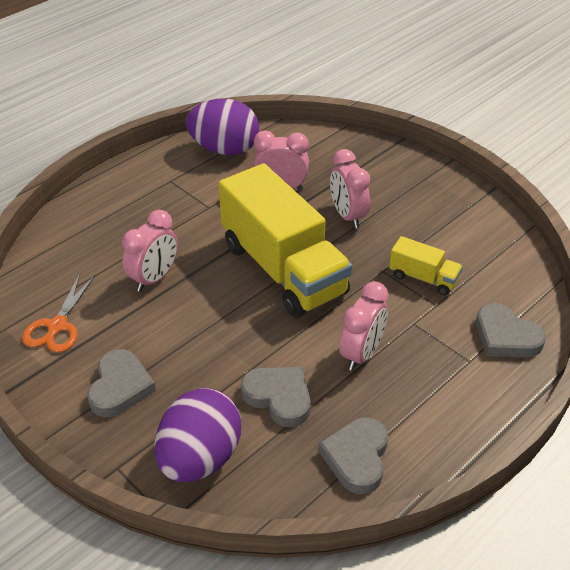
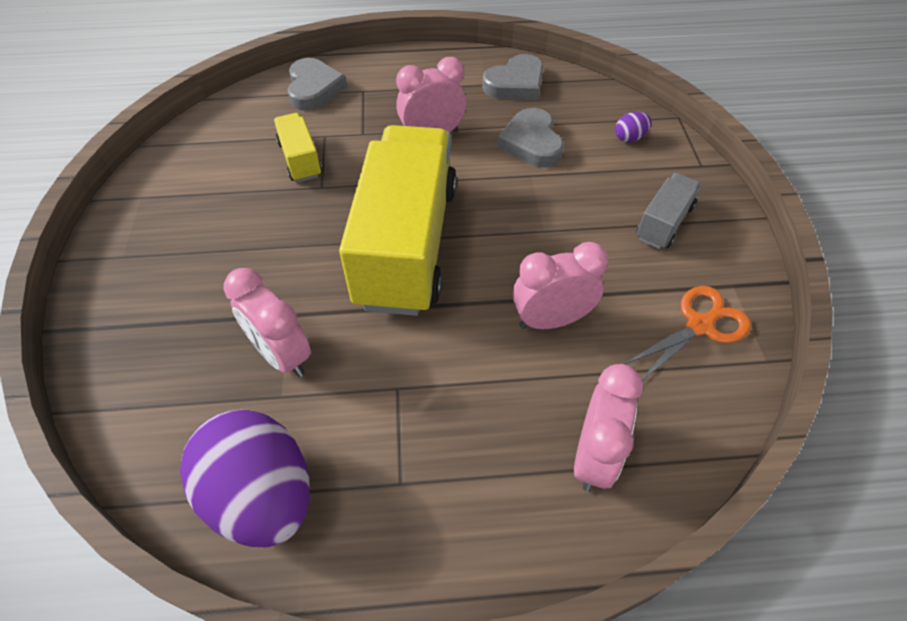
camera: 140 degrees left, 10 degrees up
grey heart [87,349,156,417] -> grey truck [636,173,701,249]
purple egg [155,388,241,482] -> purple egg [615,112,652,143], size x0.40
pink clock [330,149,370,228] -> pink clock moved to [574,364,643,492]

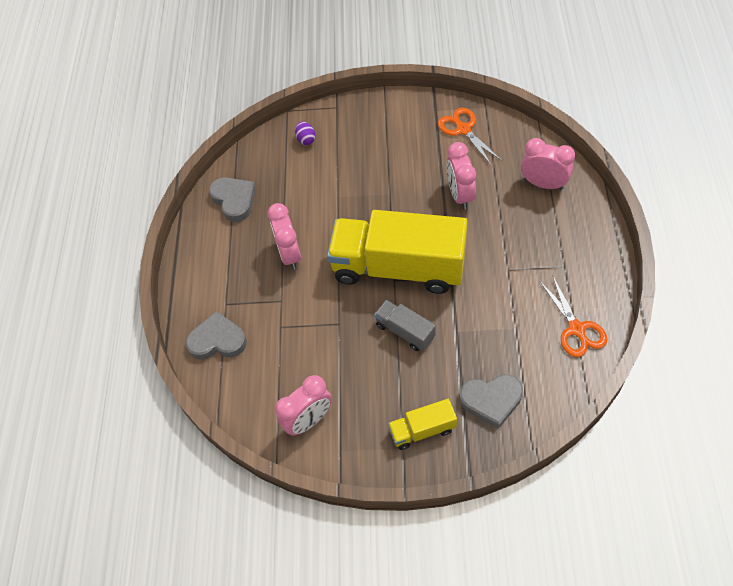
camera: 80 degrees left, 5 degrees up
purple egg [180,409,309,547] -> orange scissors [540,277,607,357]
pink clock [224,268,311,377] -> pink clock moved to [275,375,332,435]
yellow truck [274,113,322,182] -> yellow truck moved to [388,399,457,450]
grey heart [497,108,564,167] -> grey heart moved to [460,374,523,429]
grey truck [636,173,701,249] -> grey truck moved to [374,300,436,351]

